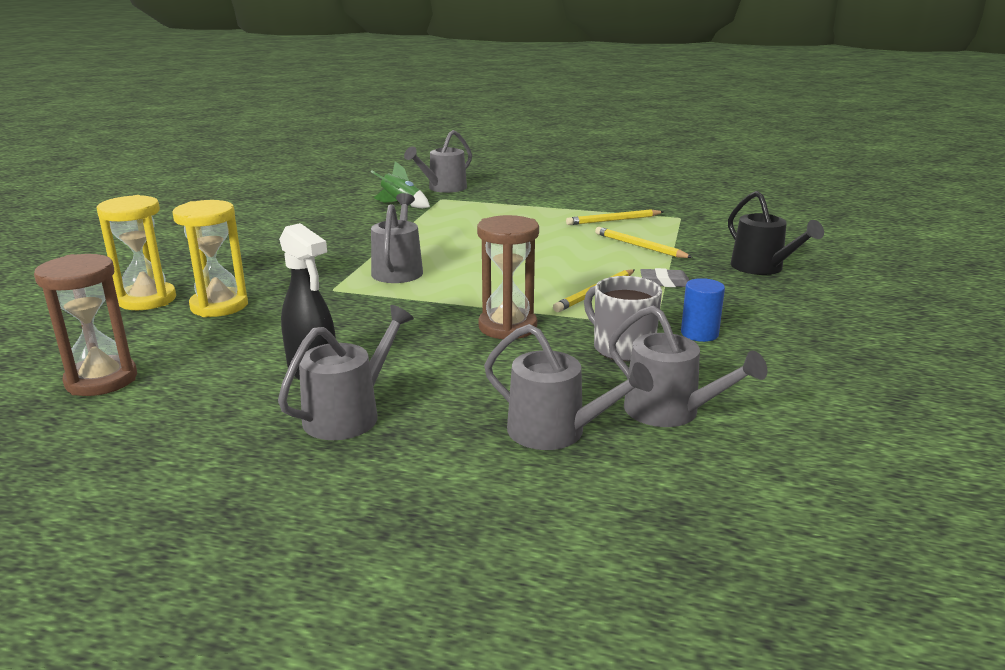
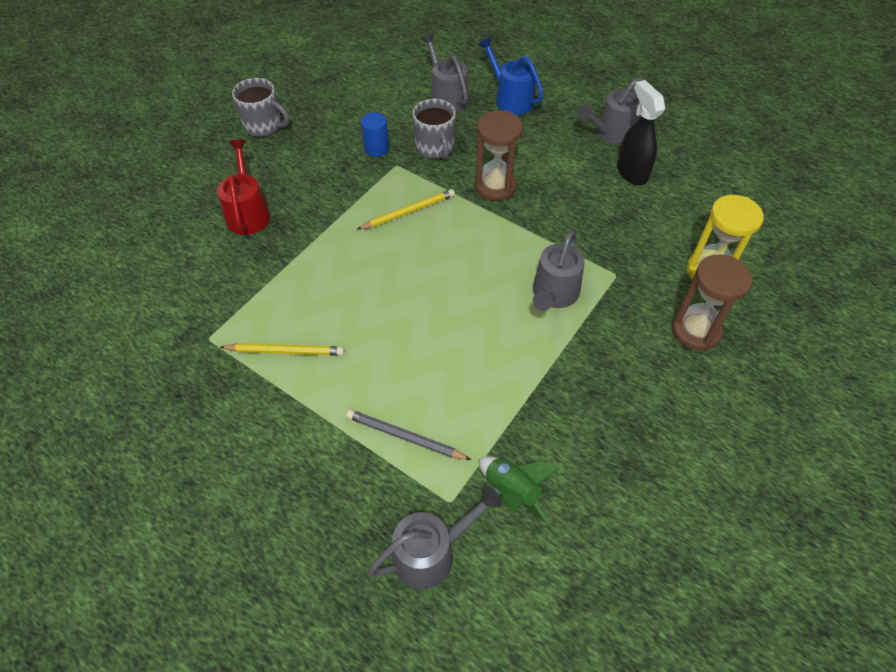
camera: 160 degrees left, 30 degrees up
brown hourglass [34,254,137,396] -> brown hourglass moved to [672,255,752,351]
yellow hourglass [97,195,176,310] -> none
grey watering can [484,324,653,450] -> blue watering can [478,37,544,115]
yellow pencil [595,227,693,258] -> none
grey eraser [640,268,689,287] -> none
black watering can [728,191,824,275] -> red watering can [217,140,270,235]
none -> grey mug [232,78,289,137]
none -> grey pencil [346,409,471,460]

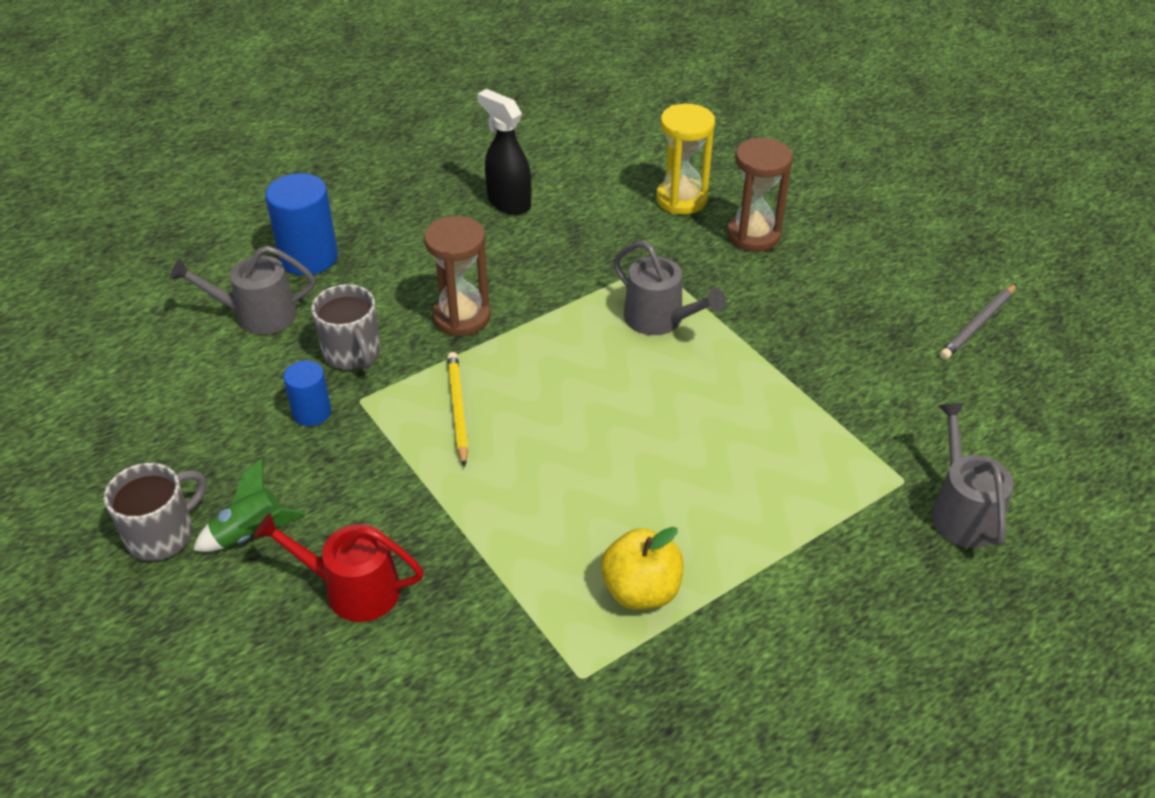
camera: 70 degrees left, 10 degrees down
yellow pencil [220,343,344,356] -> yellow apple [601,527,684,610]
grey pencil [346,409,471,460] -> grey pencil moved to [940,284,1017,360]
grey mug [413,99,456,159] -> grey mug turned 60 degrees clockwise [311,284,380,370]
blue watering can [478,37,544,115] -> blue cylinder [265,173,338,275]
green rocket [479,456,559,523] -> green rocket moved to [193,458,305,552]
grey watering can [578,77,644,145] -> none
black spray bottle [617,80,665,185] -> black spray bottle turned 45 degrees clockwise [477,89,531,215]

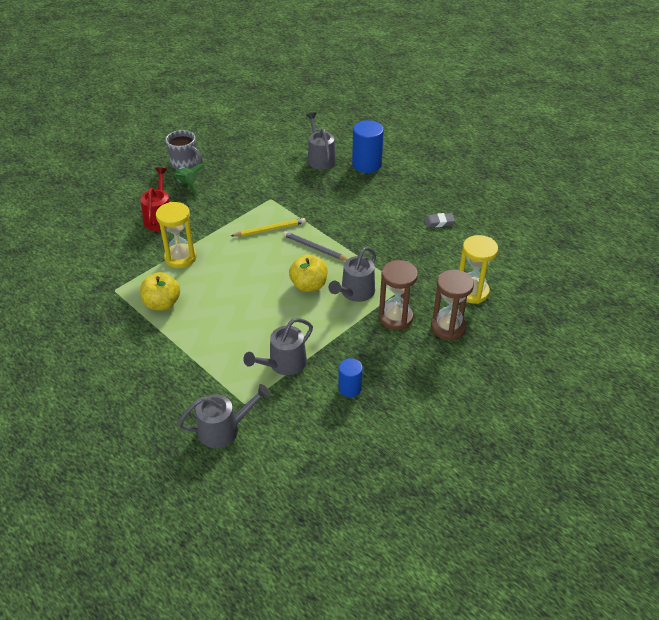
camera: 80 degrees right, 0 degrees up
blue cylinder [283,360,331,426] -> blue cylinder moved to [338,358,363,397]
grey mug [311,284,380,370] -> none
brown hourglass [424,216,491,337] -> brown hourglass moved to [379,260,418,330]
black spray bottle [477,89,531,215] -> grey eraser [424,213,455,228]
grey pencil [940,284,1017,360] -> grey pencil moved to [283,231,348,261]
none -> yellow hourglass [156,202,197,268]
none -> grey watering can [243,318,313,375]
none -> yellow apple [289,255,328,292]

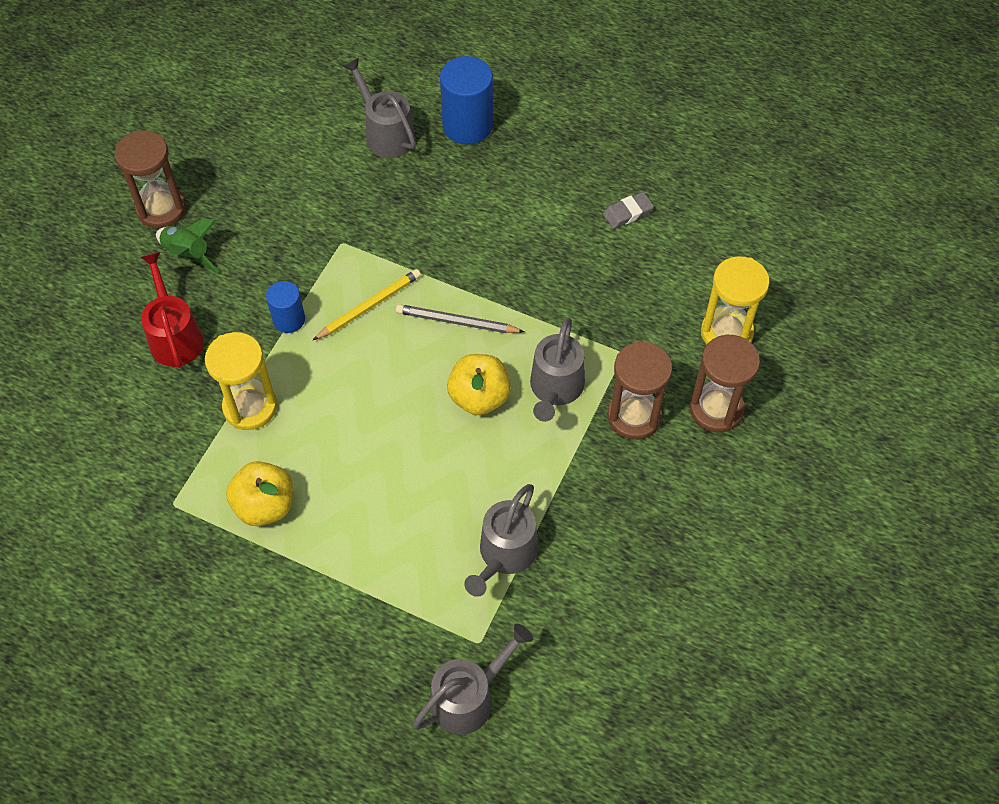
camera: 20 degrees left, 15 degrees up
grey mug [166,130,202,169] -> brown hourglass [114,130,186,229]
blue cylinder [338,358,363,397] -> blue cylinder moved to [266,281,305,333]

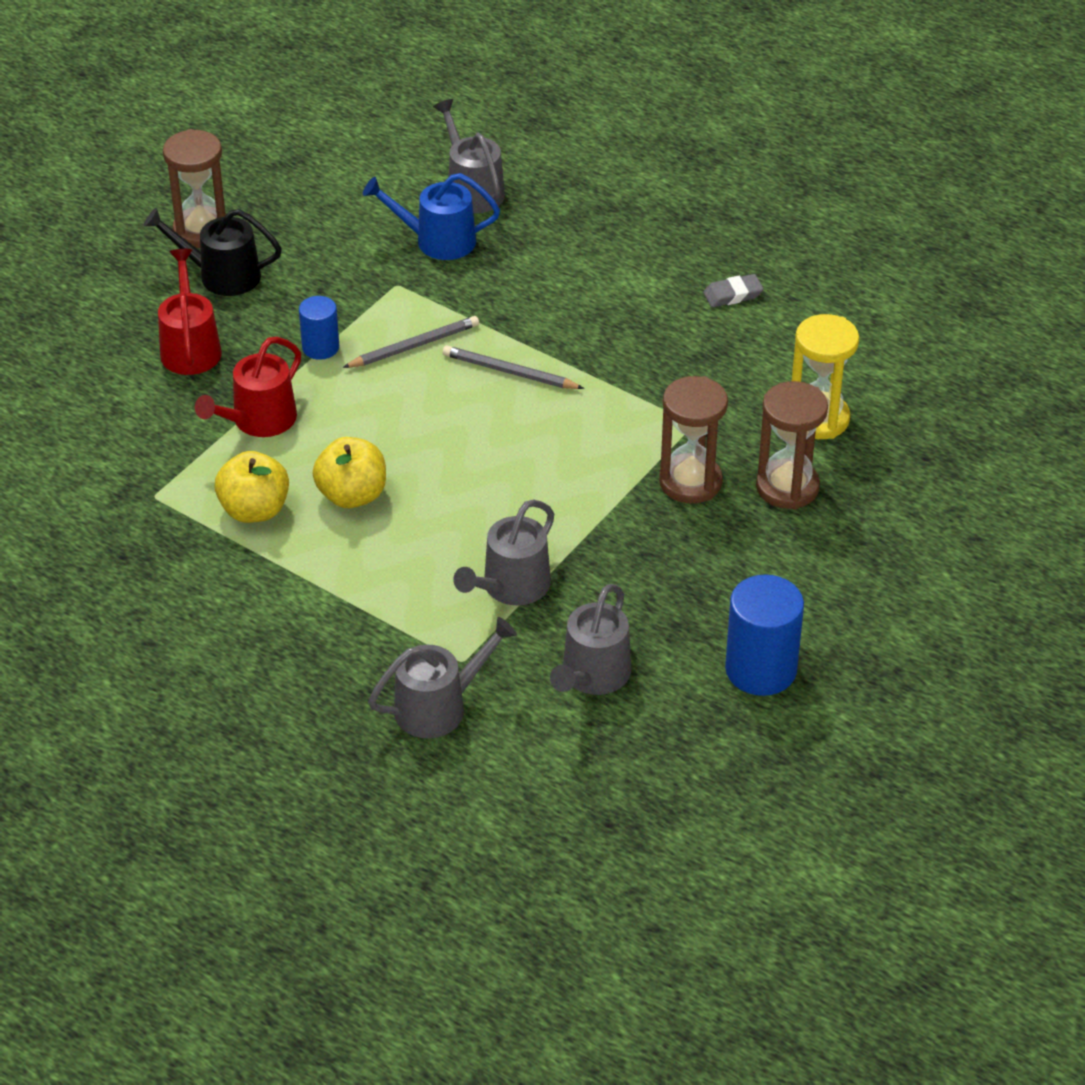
camera: 10 degrees right, 15 degrees down
green rocket [156,218,220,273] -> black watering can [143,208,282,296]
yellow hourglass [205,332,277,430] -> red watering can [195,337,301,437]
yellow pencil [313,269,421,340] -> grey pencil [342,316,479,368]
blue cylinder [440,56,493,145] -> blue cylinder moved to [725,575,804,696]
yellow apple [447,354,511,415] -> yellow apple moved to [313,437,386,508]
grey watering can [530,318,585,422] -> grey watering can moved to [550,584,631,695]
none -> blue watering can [363,173,500,260]

